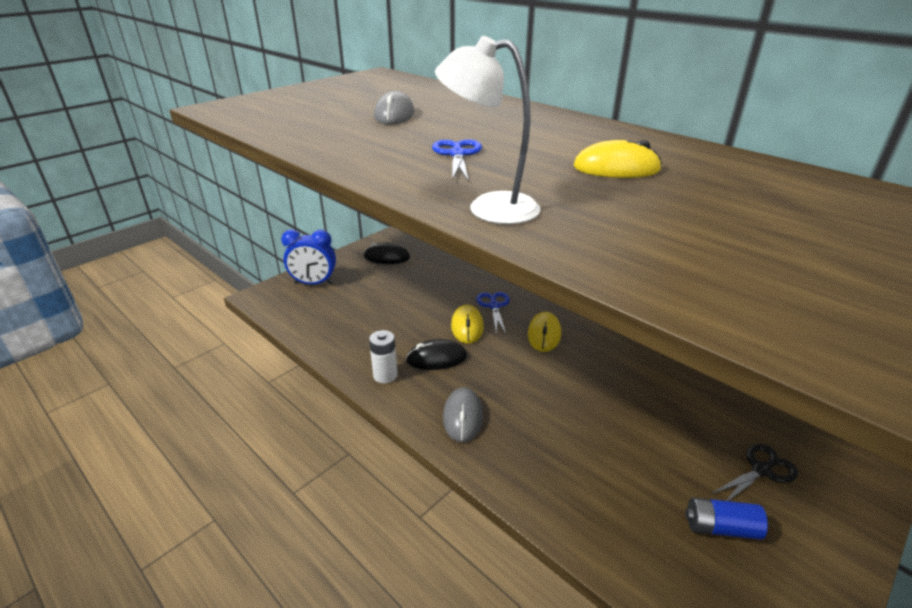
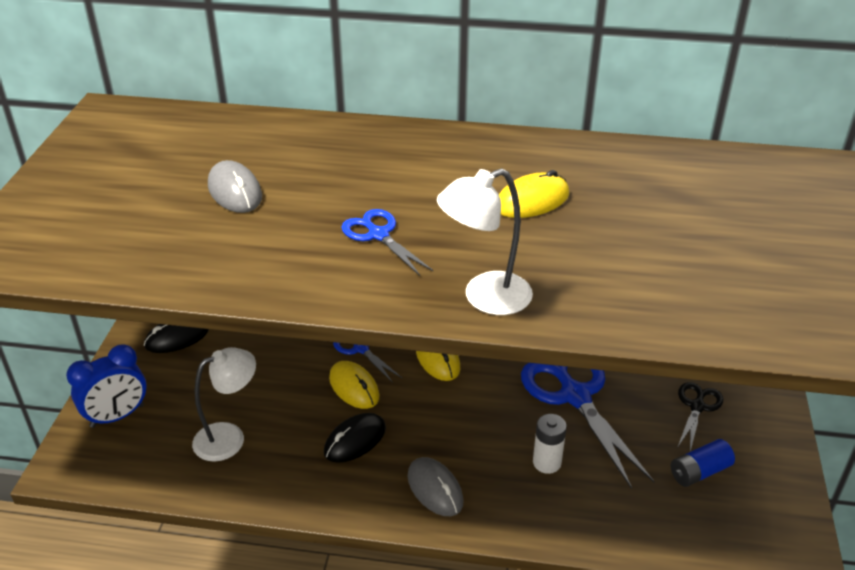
camera: 35 degrees left, 5 degrees up
white battery [369,330,398,383] -> white battery moved to [533,414,567,474]
none -> white lamp [192,347,256,462]
none -> blue scissors [521,363,655,489]

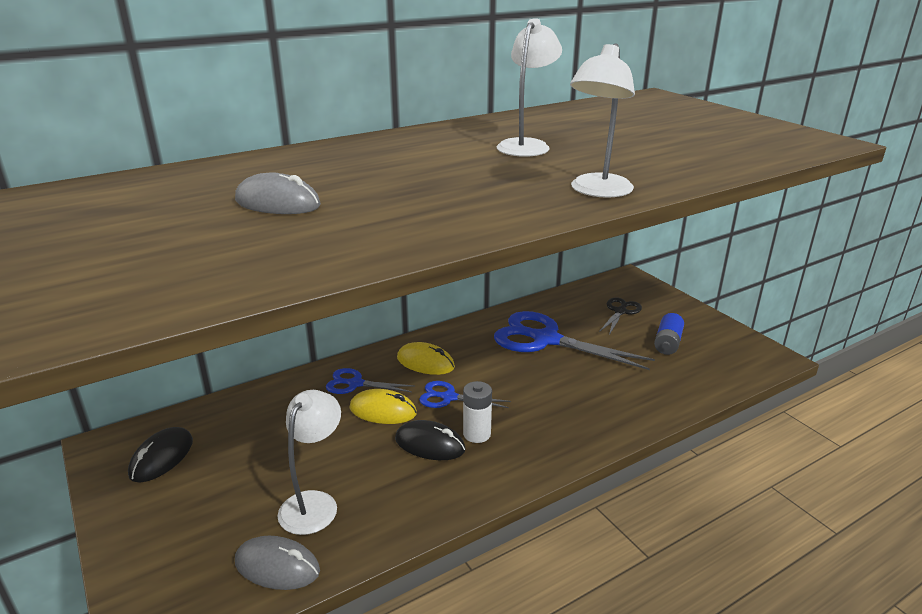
camera: 40 degrees left, 10 degrees down
blue clock [66,345,147,428] -> none
black mouse [324,413,386,463] -> black mouse turned 75 degrees counterclockwise [395,420,466,460]
blue scissors [341,209,434,276] -> blue scissors moved to [419,381,511,408]
grey mouse [408,457,464,516] -> grey mouse moved to [235,536,320,590]
yellow mouse [499,170,569,218] -> white lamp [497,18,562,157]
white battery [533,414,567,474] -> white battery moved to [463,381,492,443]
black scissors [677,382,723,451] -> black scissors turned 45 degrees clockwise [599,297,642,335]

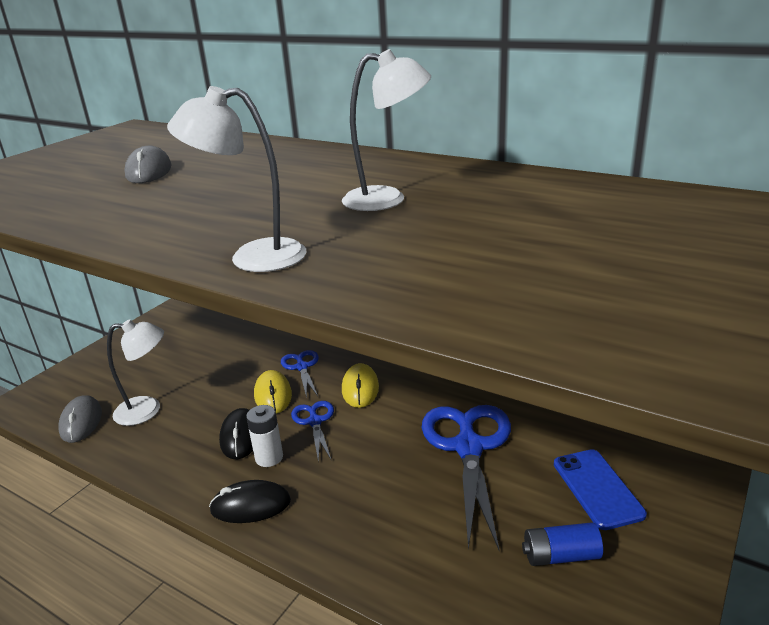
camera: 65 degrees right, 0 degrees up
black mouse [128,427,193,483] -> black mouse moved to [209,480,291,523]
black scissors [599,297,642,335] -> blue phone [554,449,647,530]

